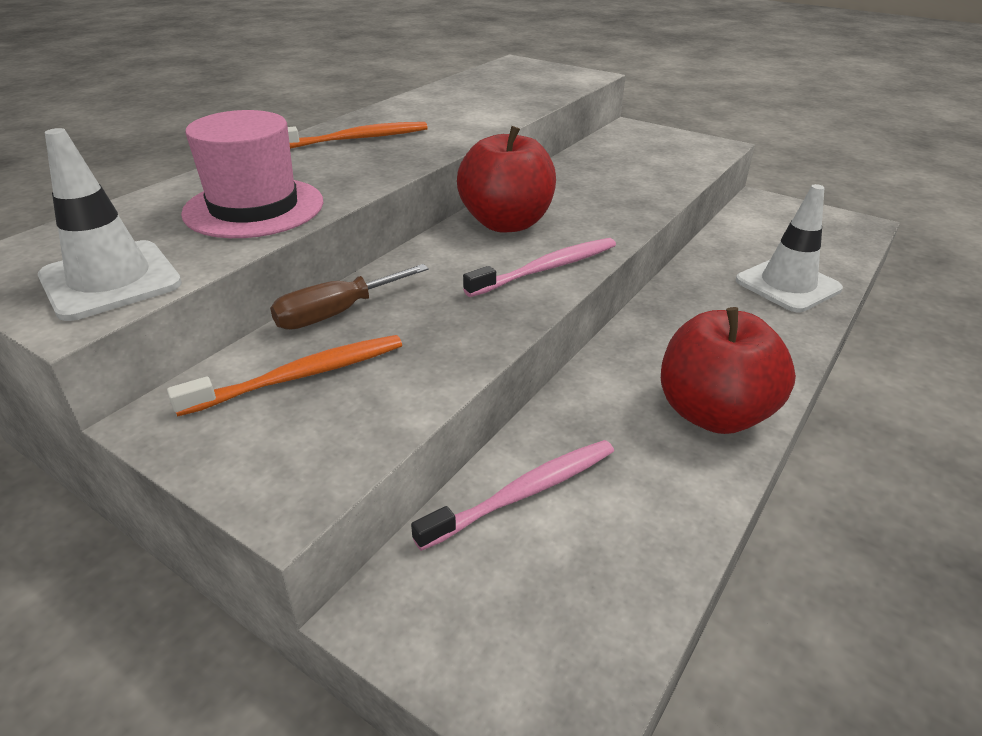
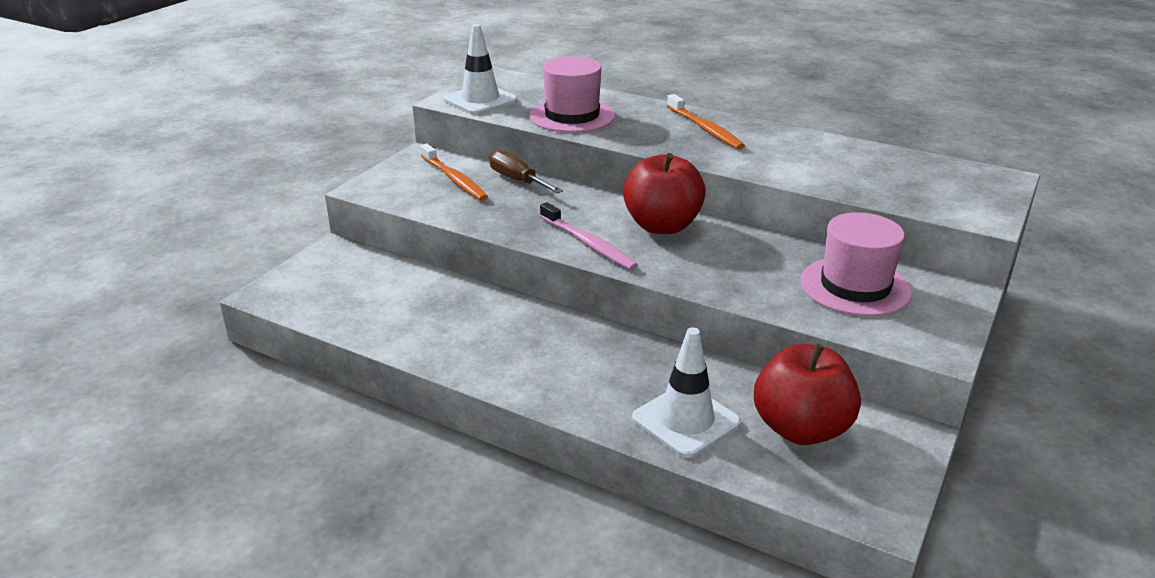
camera: 85 degrees right, 5 degrees down
pink toothbrush [411,440,614,551] -> none
red apple [661,307,796,434] -> red apple moved to [754,344,861,445]
none -> pink hat [800,212,912,316]

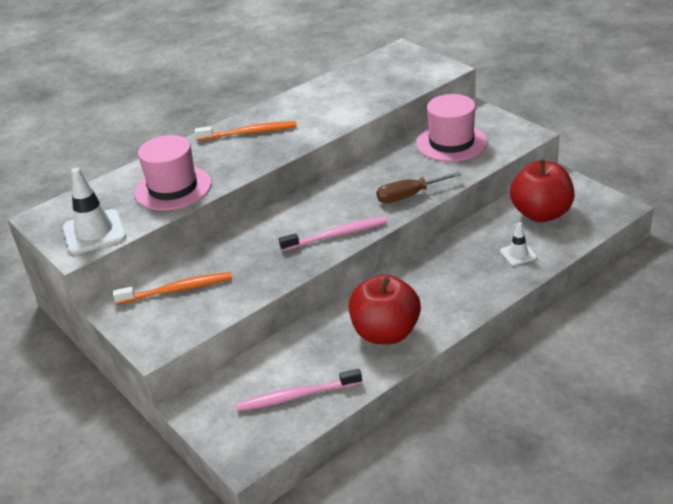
camera: 65 degrees left, 5 degrees up
brown screwdriver [489,150,563,194] -> brown screwdriver moved to [376,172,461,203]
red apple [623,153,706,234] -> red apple moved to [349,274,421,344]
white traffic cone [632,327,741,458] -> white traffic cone [500,222,537,266], size x0.53
none -> pink toothbrush [236,369,362,411]

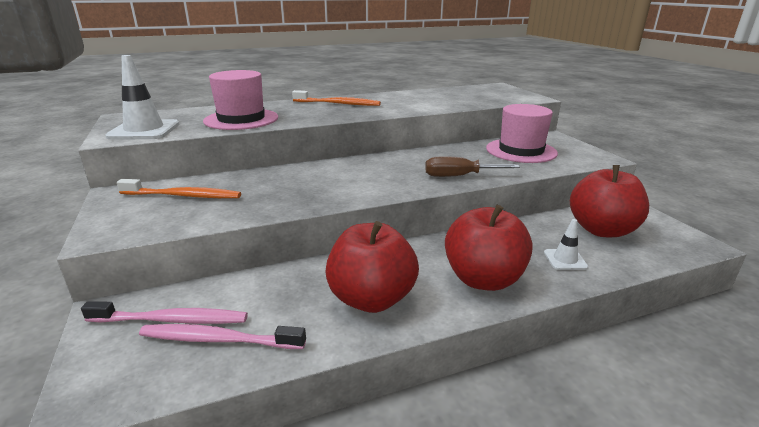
camera: 15 degrees right, 10 degrees down
pink toothbrush [279,216,388,251] -> pink toothbrush moved to [81,301,248,324]
none -> red apple [445,205,533,291]

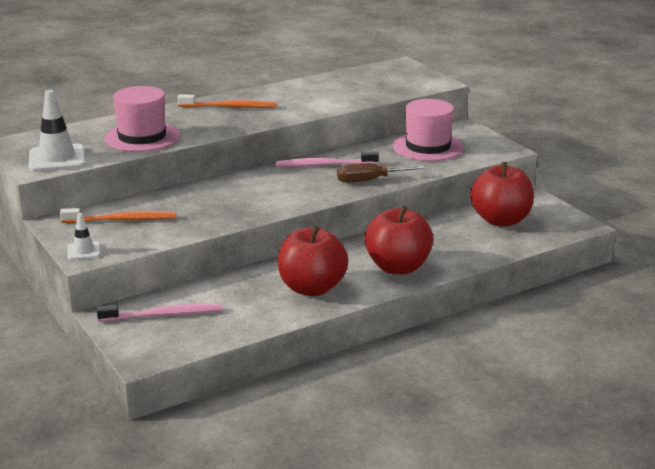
camera: 10 degrees left, 0 degrees up
pink toothbrush [139,324,306,349] -> pink toothbrush moved to [276,151,379,167]
white traffic cone [544,219,588,270] -> white traffic cone moved to [68,213,100,260]

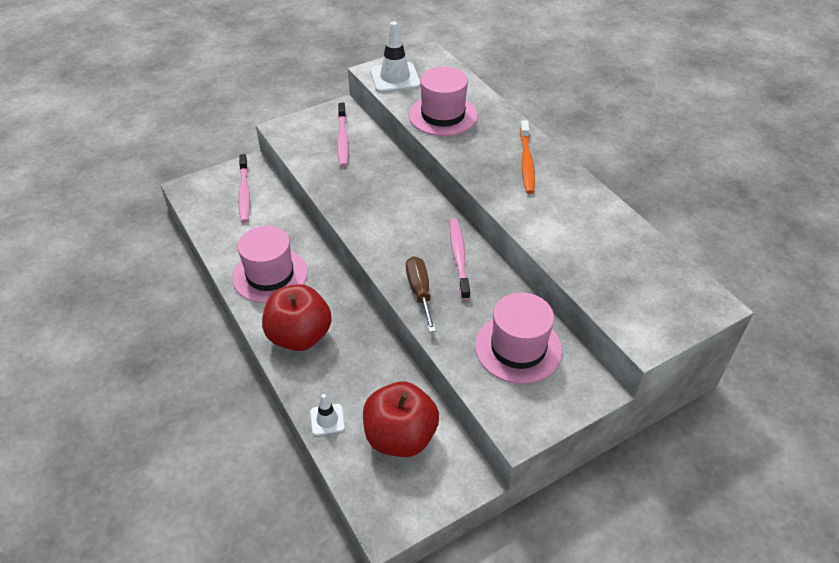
camera: 90 degrees right, 20 degrees up
orange toothbrush [60,208,176,223] -> pink toothbrush [337,102,349,167]
white traffic cone [68,213,100,260] -> white traffic cone moved to [310,394,345,436]
red apple [278,225,349,296] -> pink hat [232,226,308,303]

